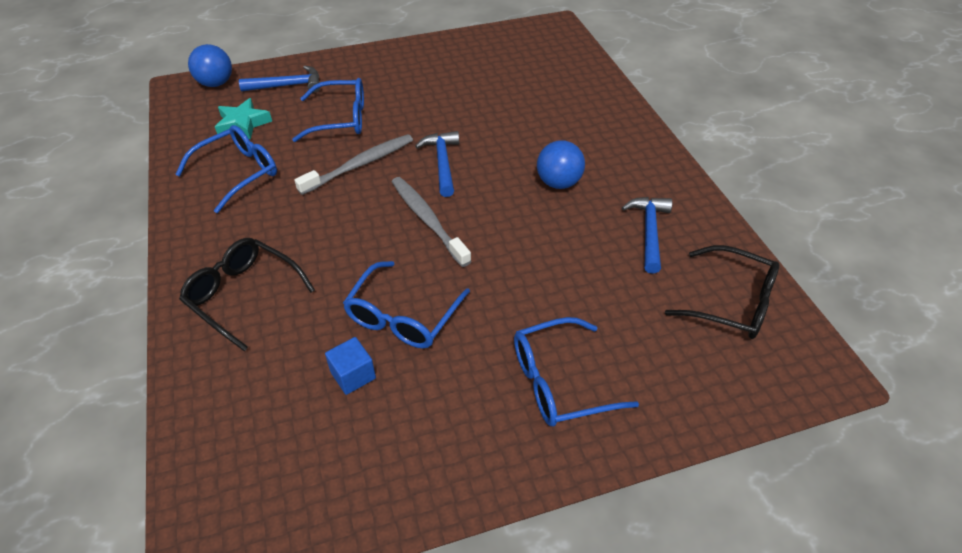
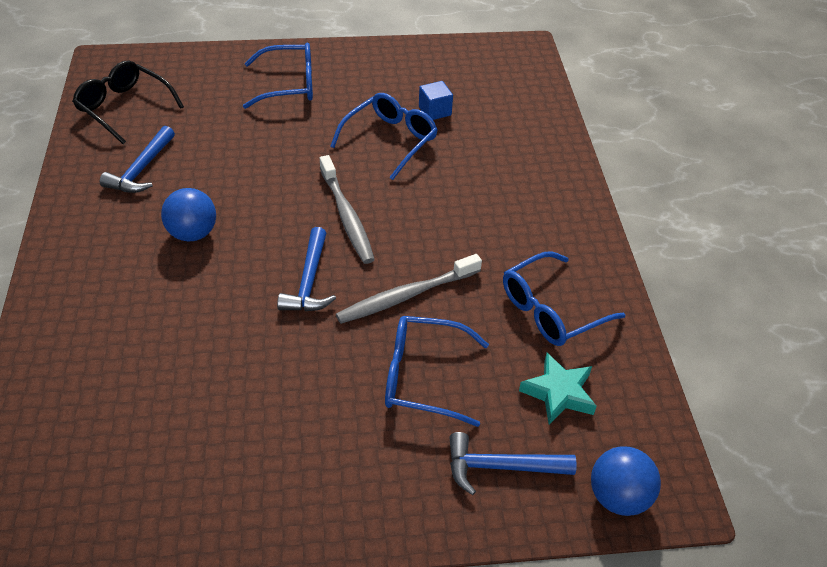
camera: 170 degrees left, 0 degrees up
black glasses [179,238,315,351] -> none

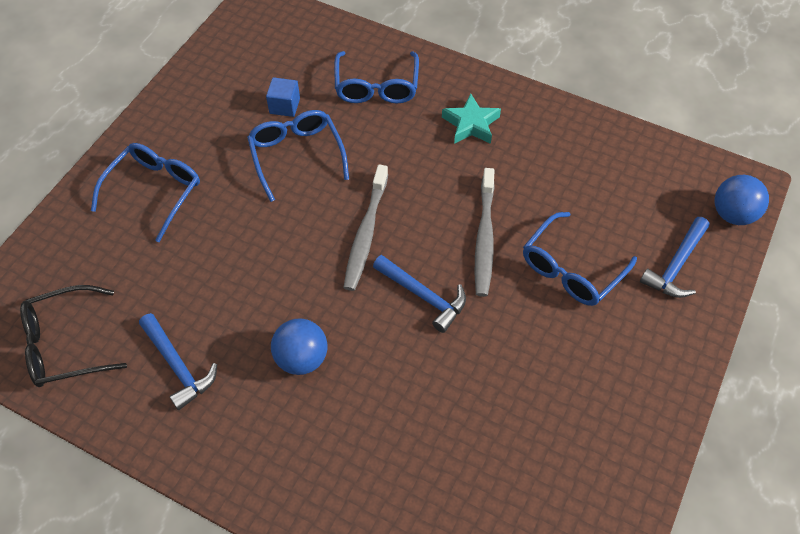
camera: 55 degrees left, 10 degrees up
grey toothbrush [320,155,375,264] -> grey toothbrush turned 90 degrees clockwise [343,164,388,291]
blue glasses [503,251,626,346] -> blue glasses moved to [334,51,419,103]
turquoise star [519,353,597,425] -> turquoise star moved to [442,93,501,144]

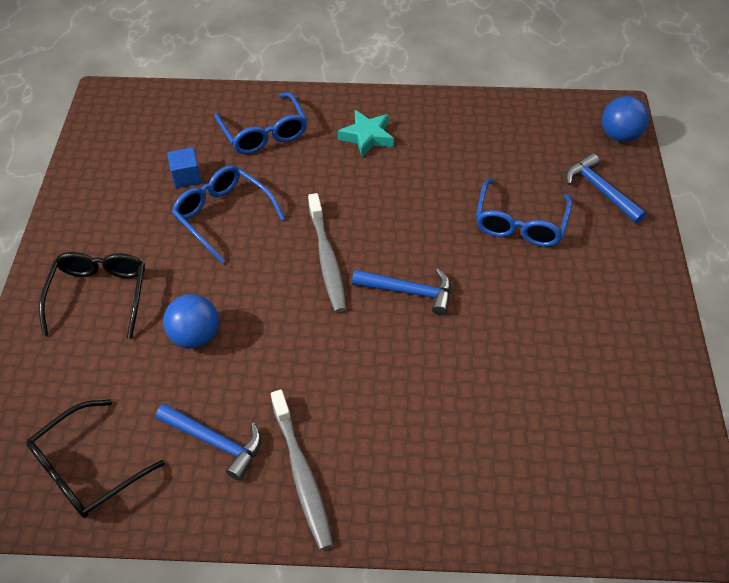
camera: 25 degrees left, 5 degrees down
blue glasses [91,143,200,242] -> black glasses [39,252,145,339]
blue ball [271,319,328,375] -> blue ball moved to [163,294,219,349]
grey toothbrush [475,168,495,297] -> grey toothbrush moved to [271,390,333,550]
blue hammer [640,217,709,298] -> blue hammer turned 135 degrees clockwise [566,153,647,223]

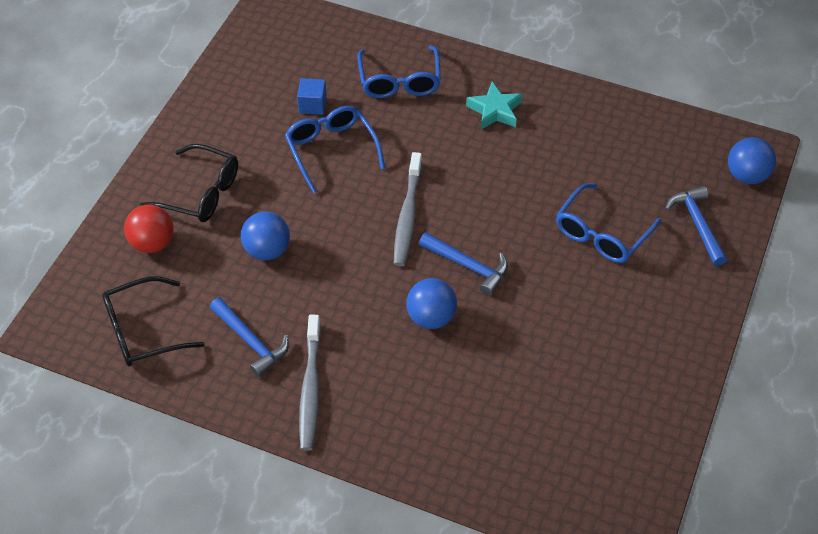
camera: 20 degrees right, 0 degrees up
black glasses [39,252,145,339] -> black glasses turned 90 degrees clockwise [140,144,238,222]
none -> red ball [124,205,174,253]
none -> blue ball [406,278,457,329]

